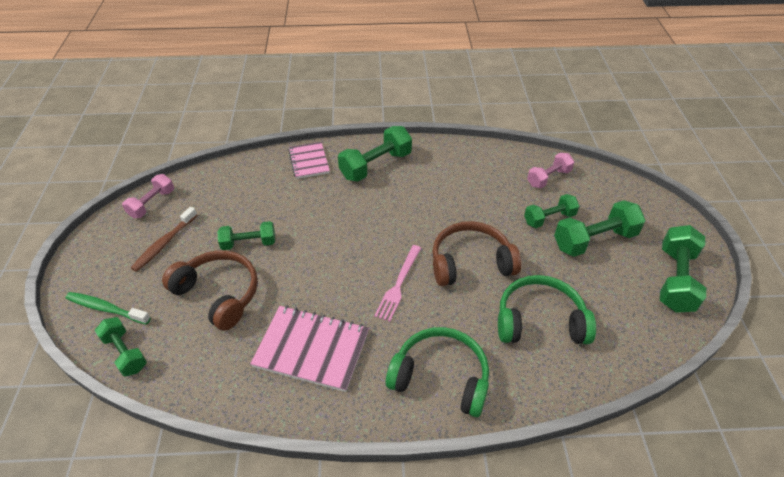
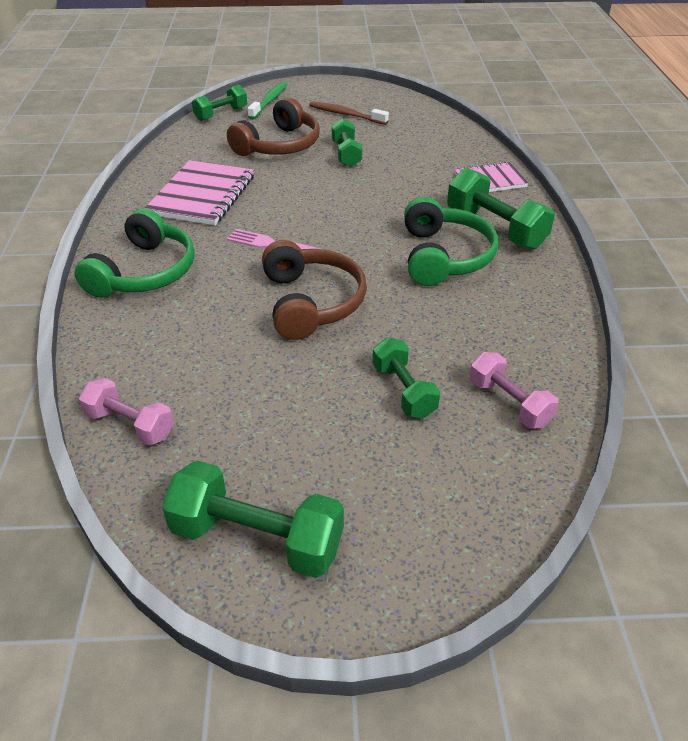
camera: 90 degrees right, 5 degrees down
pink dumbbell [122,174,174,218] -> pink dumbbell moved to [79,378,174,445]
green headphones [498,275,596,344] -> green headphones moved to [404,197,498,286]
green dumbbell [554,200,646,257] -> none

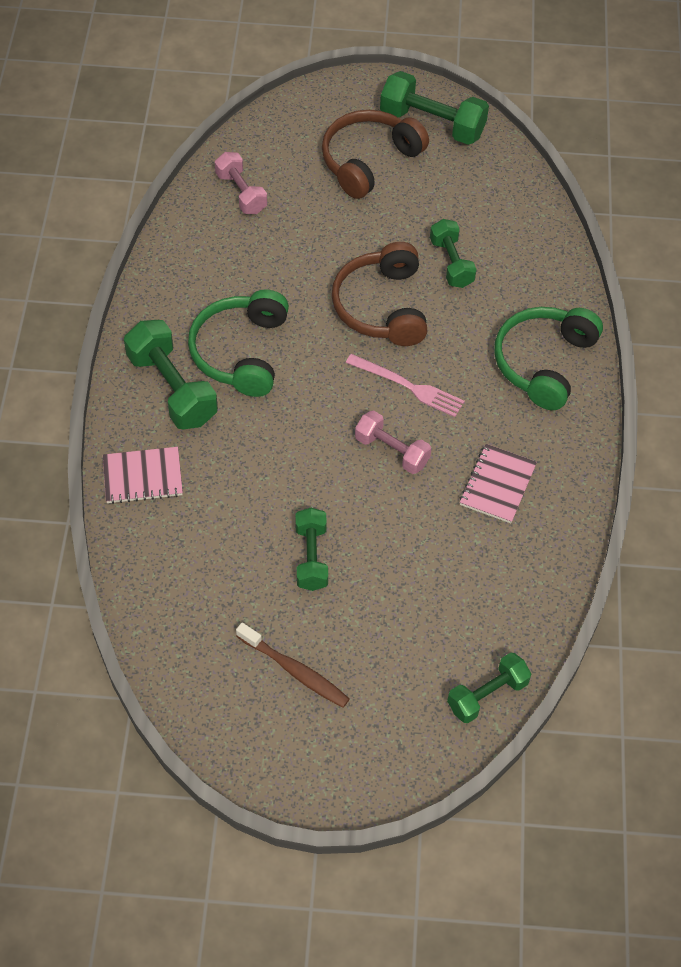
camera: 175 degrees left, 15 degrees up
pink dumbbell [79,378,174,445] -> pink dumbbell moved to [355,410,431,474]
pink notebook [145,160,254,225] -> pink notebook [460,444,537,523], size x0.62
brown headphones [227,97,320,156] -> brown headphones moved to [322,110,429,199]
green toothbrush [248,82,288,119] -> none
green dumbbell [372,337,440,418] -> green dumbbell moved to [430,219,477,288]

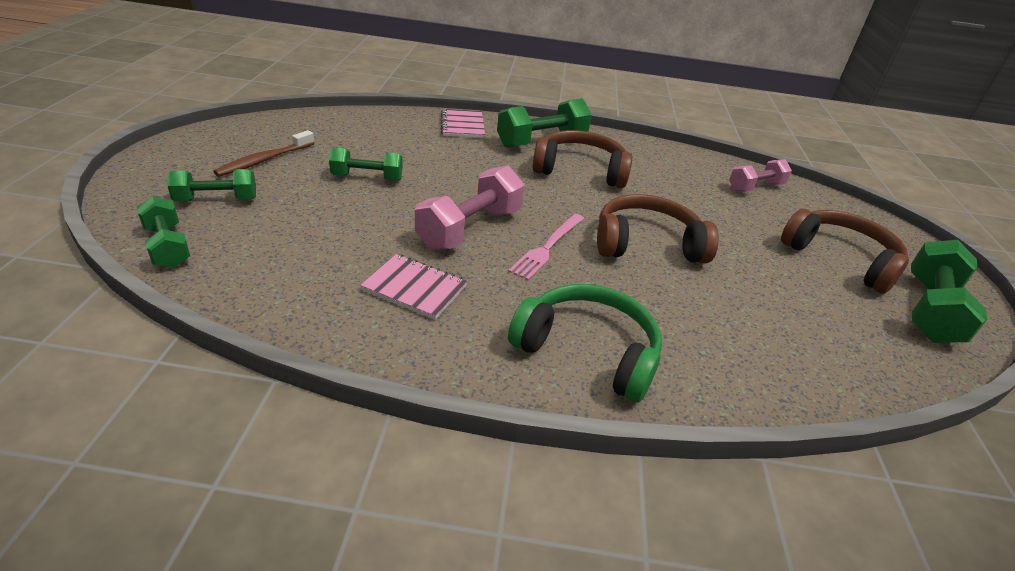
camera: 90 degrees right, 20 degrees down
green headphones [188,289,289,397] -> brown headphones [533,130,632,188]
pink dumbbell [355,410,431,474] -> pink dumbbell [415,166,524,250], size x1.57
green dumbbell [430,219,477,288] -> green dumbbell moved to [167,169,256,201]

